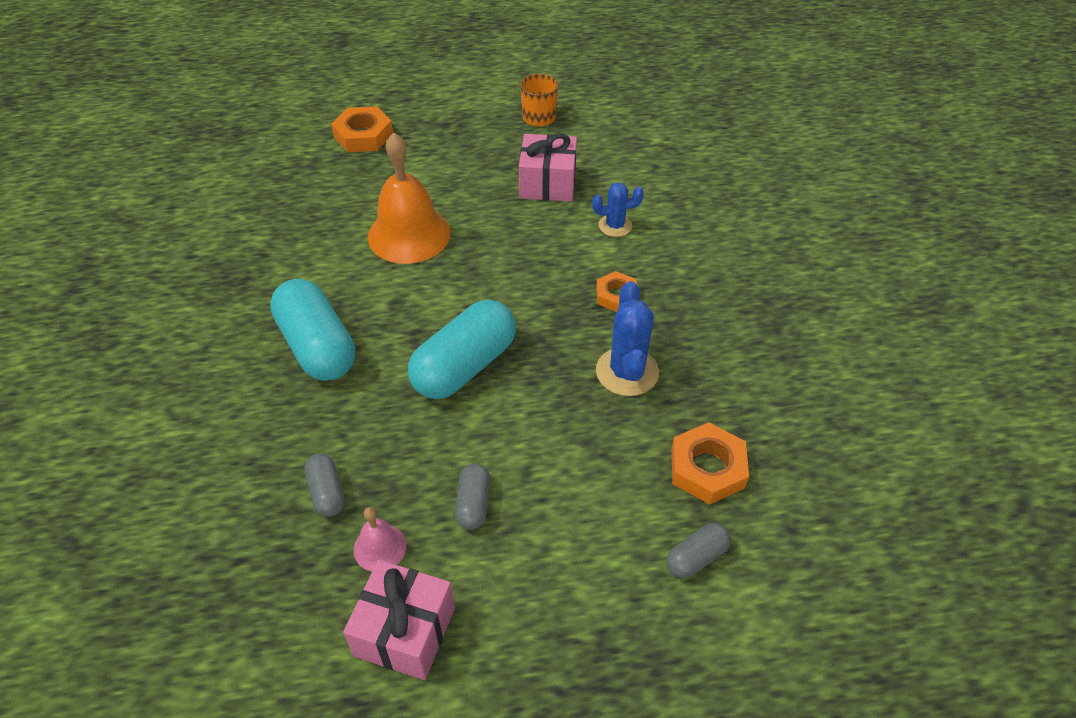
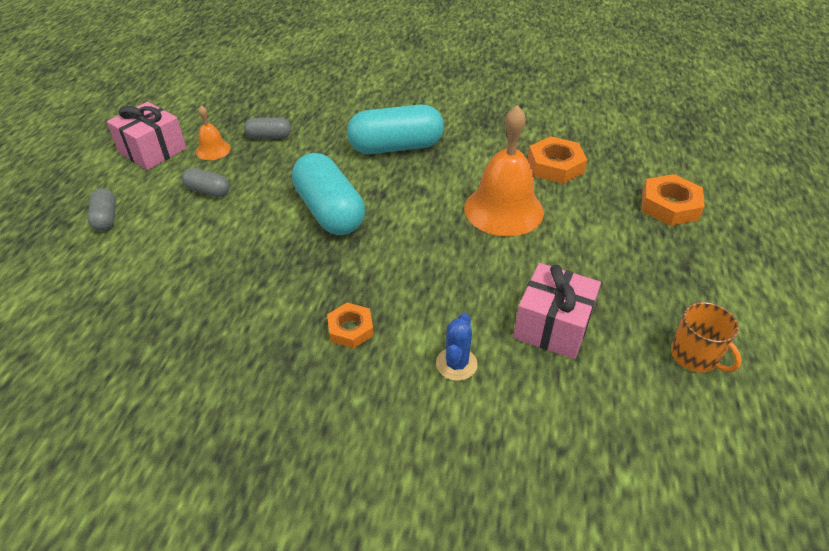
camera: 110 degrees right, 5 degrees down
pink bell [354,507,406,572] -> orange bell [196,106,231,160]
blue cactus [596,281,659,396] -> none
grey capsule [666,523,731,578] -> grey capsule moved to [88,188,116,231]
orange nut [671,422,749,504] -> orange nut moved to [528,136,587,184]

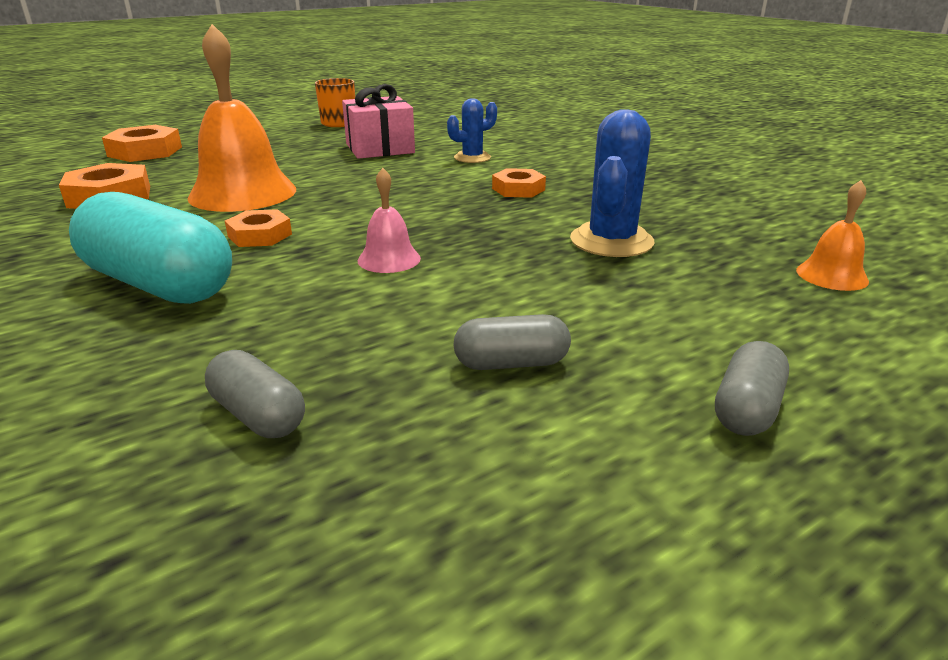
camera: 135 degrees left, 15 degrees down
pink gift [107,102,186,170] -> none
grey capsule [182,168,230,197] -> grey capsule turned 75 degrees counterclockwise [453,314,571,370]
orange bell [196,106,231,160] -> orange bell moved to [796,180,869,291]
turquoise capsule [292,153,365,235] -> pink bell [358,168,421,273]
none -> orange nut [225,209,292,247]
none -> blue cactus [570,110,654,257]

